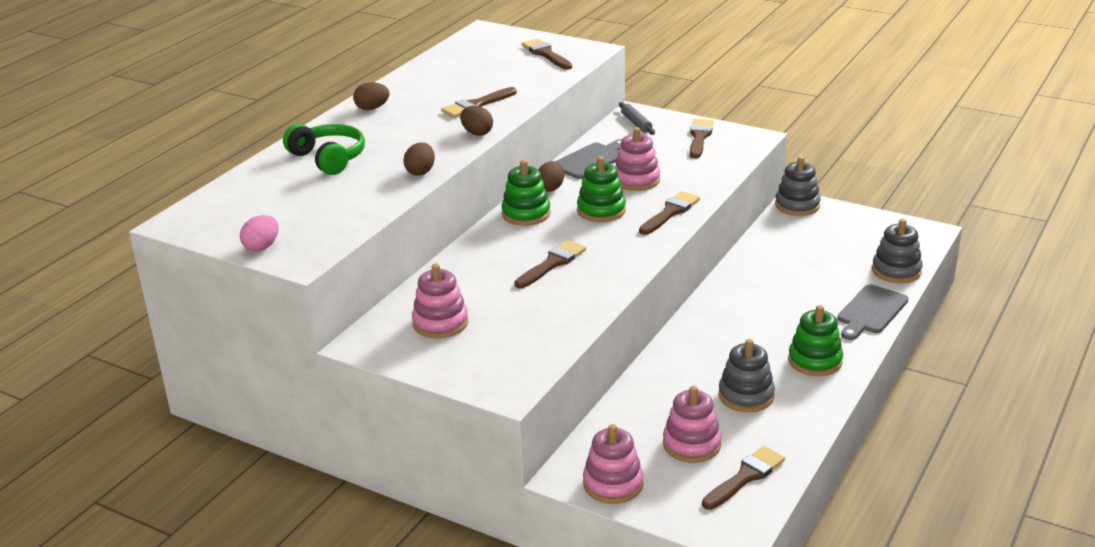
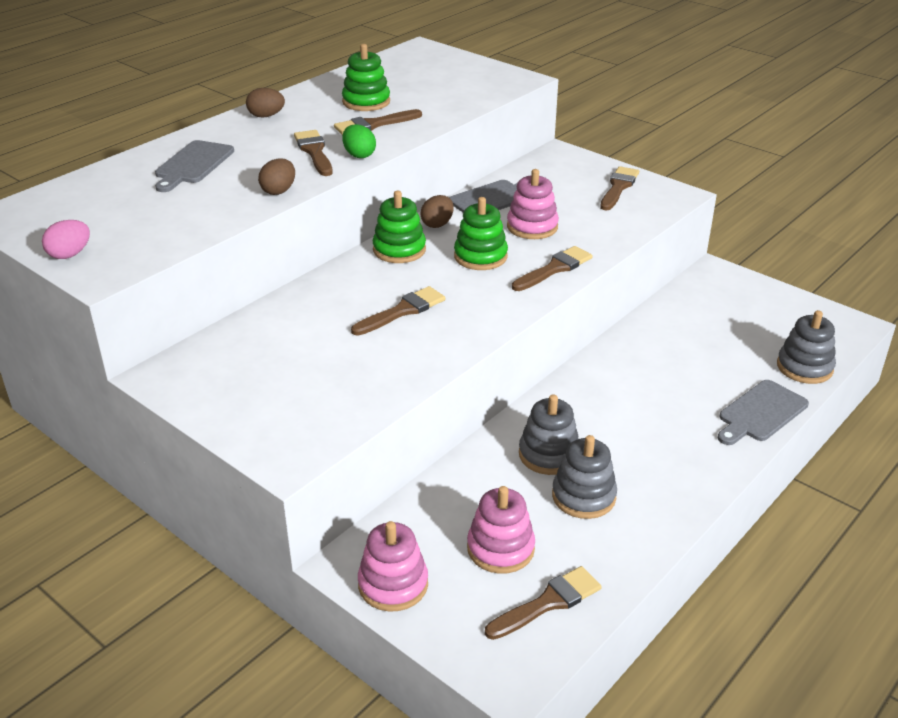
camera: 10 degrees right, 5 degrees up
green headphones [283,124,365,175] -> grey cutting board [155,140,234,192]
pink stacking toy [412,263,468,338] -> none
brown egg [460,106,493,136] -> green egg [342,124,376,158]
brown brush [522,39,572,70] -> brown brush moved to [294,130,333,176]
grey rolling pin [619,102,655,135] -> none
grey stacking toy [775,156,821,216] -> grey stacking toy moved to [519,395,579,475]
green stacking toy [788,305,843,376] -> green stacking toy moved to [342,44,390,111]

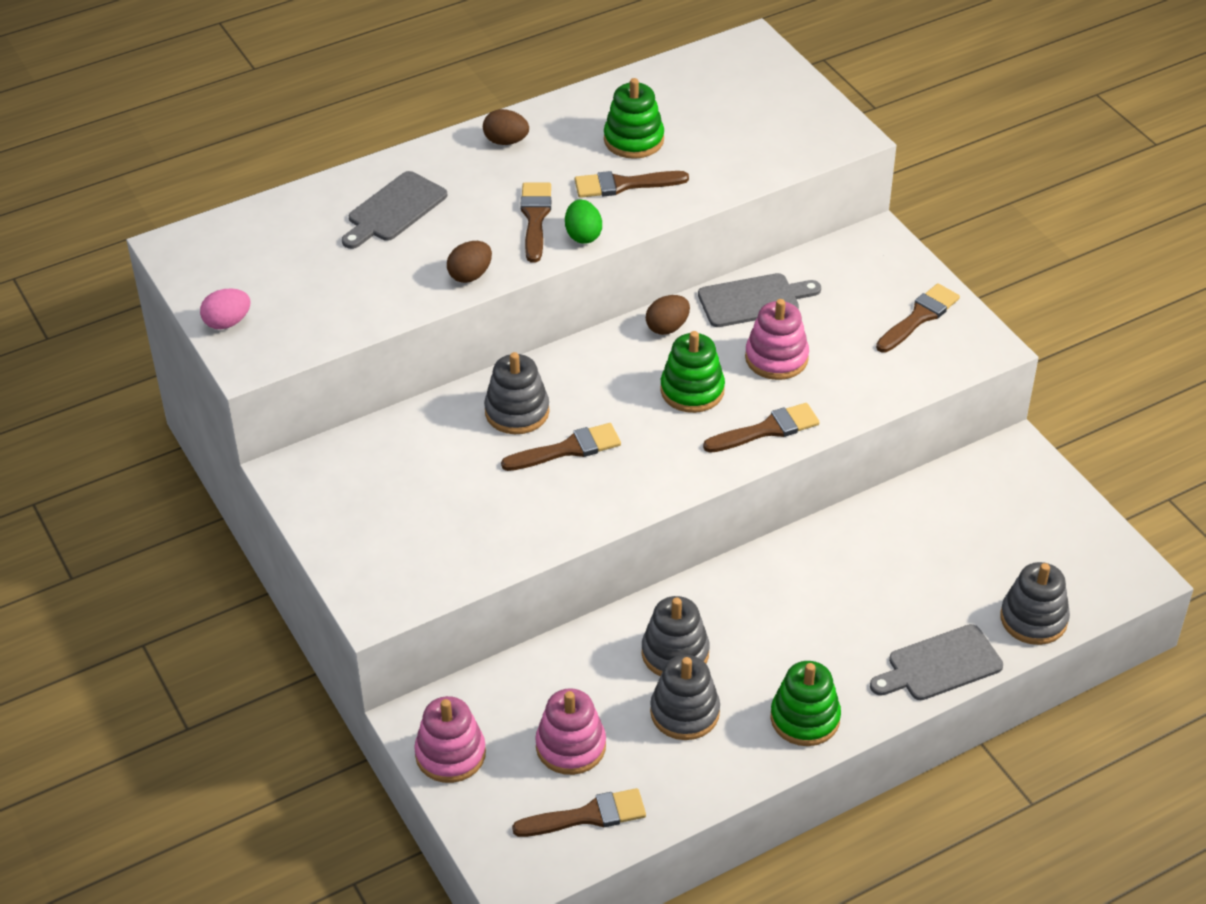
camera: 20 degrees right, 10 degrees up
green stacking toy [373,191,426,263] -> green stacking toy moved to [770,661,841,746]
none -> grey stacking toy [484,352,550,434]

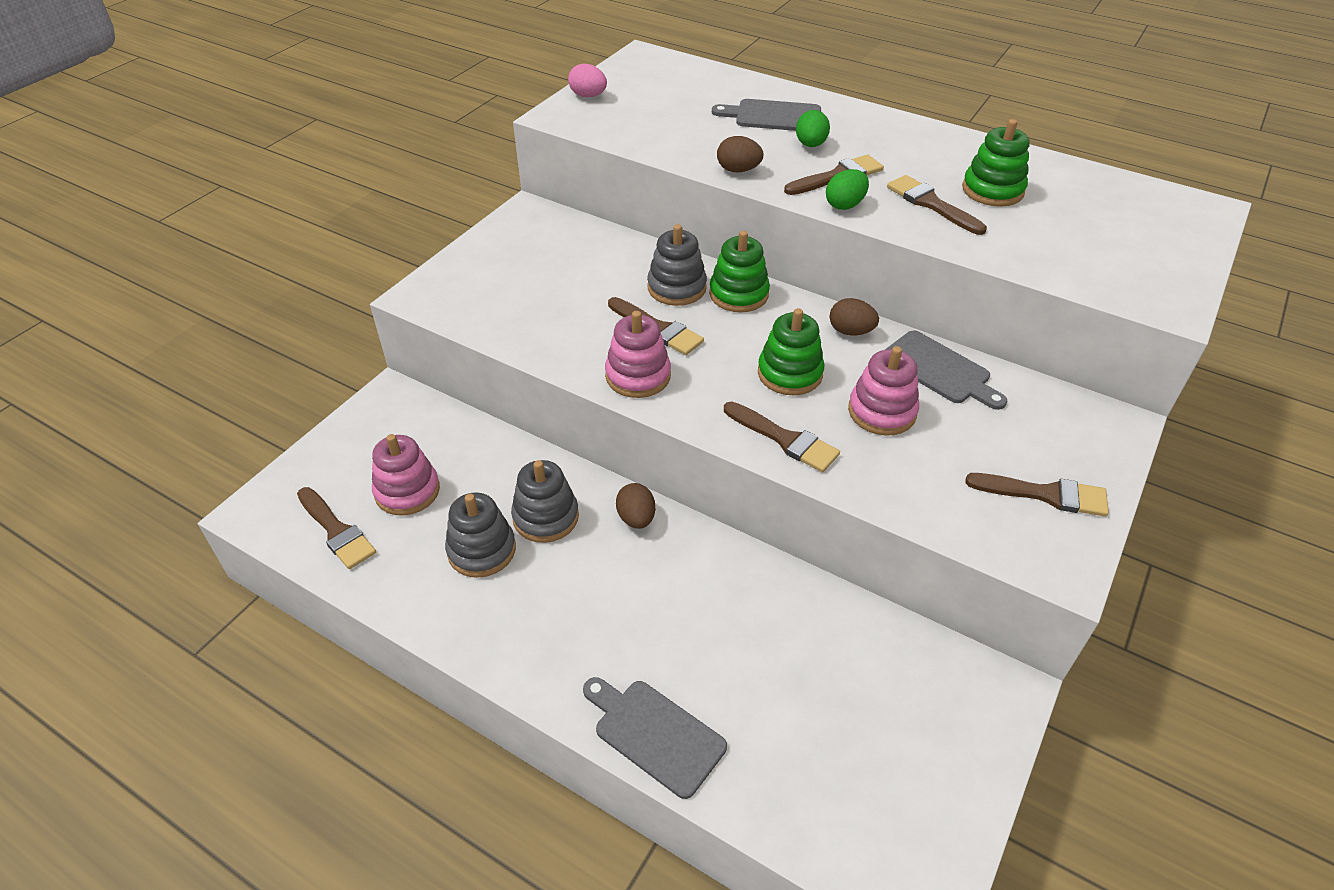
camera: 60 degrees right, 0 degrees up
pink stacking toy [414,696,486,783] -> pink stacking toy moved to [605,311,671,398]
brown egg [483,109,529,145] -> brown egg moved to [616,483,655,529]
green stacking toy [770,661,841,746] -> green stacking toy moved to [709,231,770,312]
grey stacking toy [1000,562,1070,645] -> none
none -> green egg [796,110,830,147]

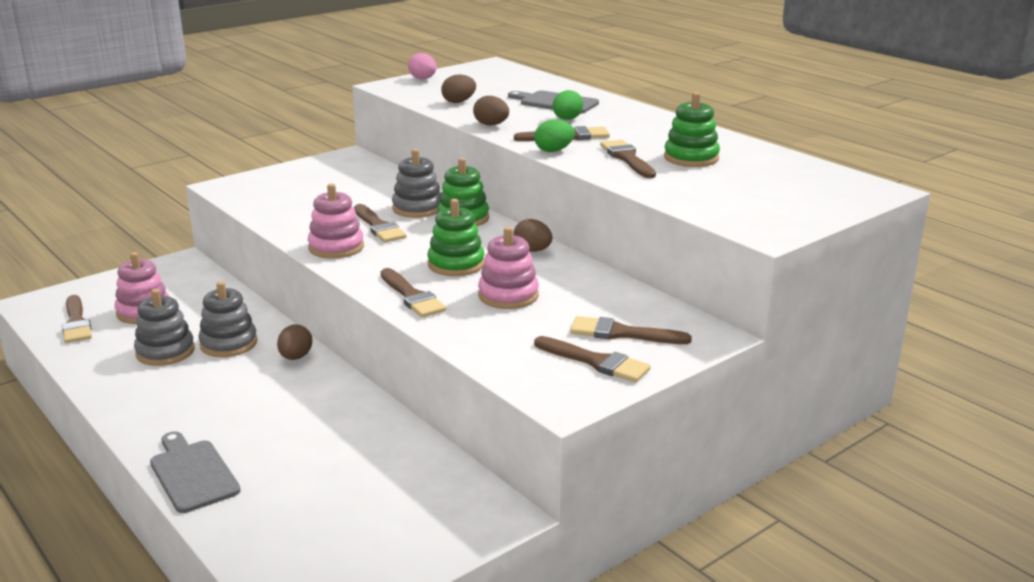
camera: 20 degrees right, 20 degrees down
grey cutting board [885,330,1007,410] -> none
none -> brown egg [441,75,476,103]
none -> brown brush [570,316,692,344]

